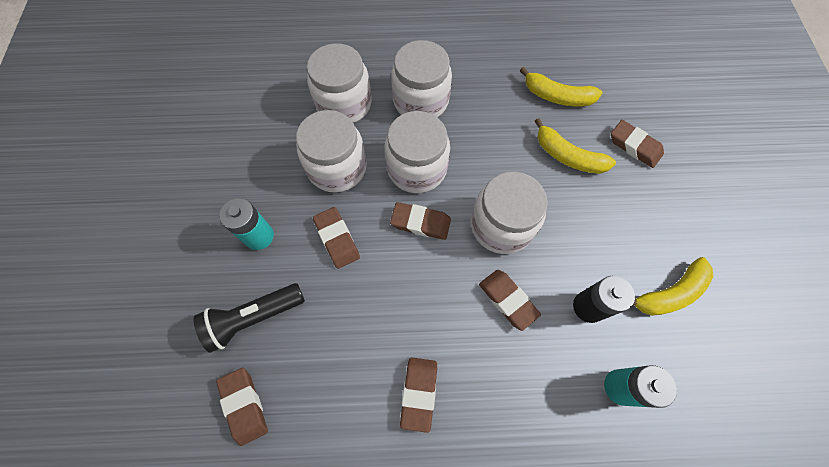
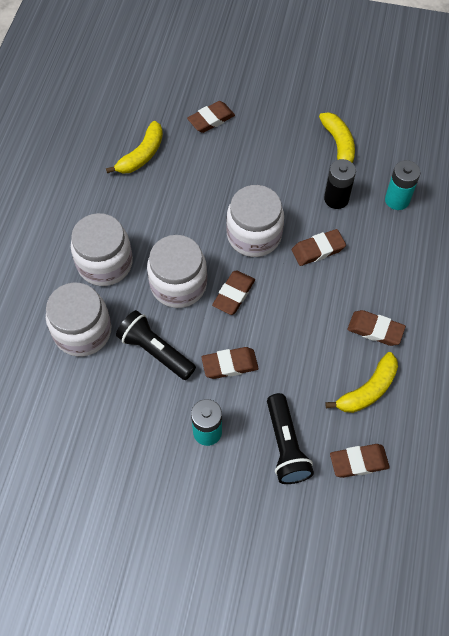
camera: 75 degrees left, 5 degrees down
white jar [296,110,367,193] -> black flashlight [116,310,196,380]
yellow banana [535,118,616,174] -> yellow banana moved to [325,352,398,413]

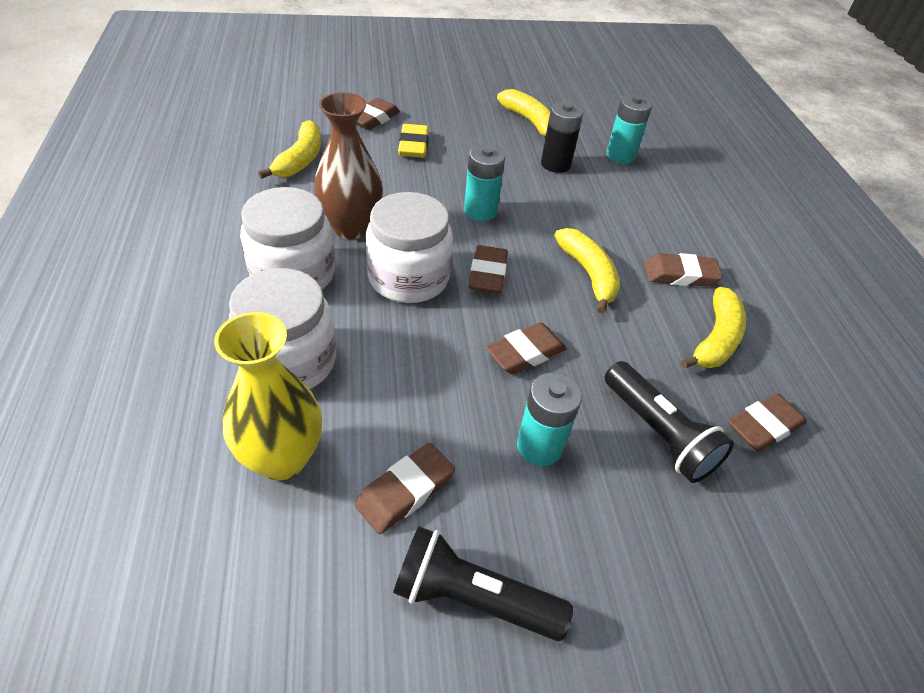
camera: 25 degrees left, 15 degrees down
black flashlight [116,310,196,380] -> black flashlight moved to [393,526,573,641]
white jar [226,185,284,257] -> turquoise battery [464,144,505,221]
brown eraser [292,229,346,266] -> brown eraser moved to [355,443,455,534]
none -> yellow vase [214,312,322,480]
none -> brown vase [314,92,383,239]
none -> yellow eraser [398,124,429,158]
none -> yellow banana [554,228,620,314]

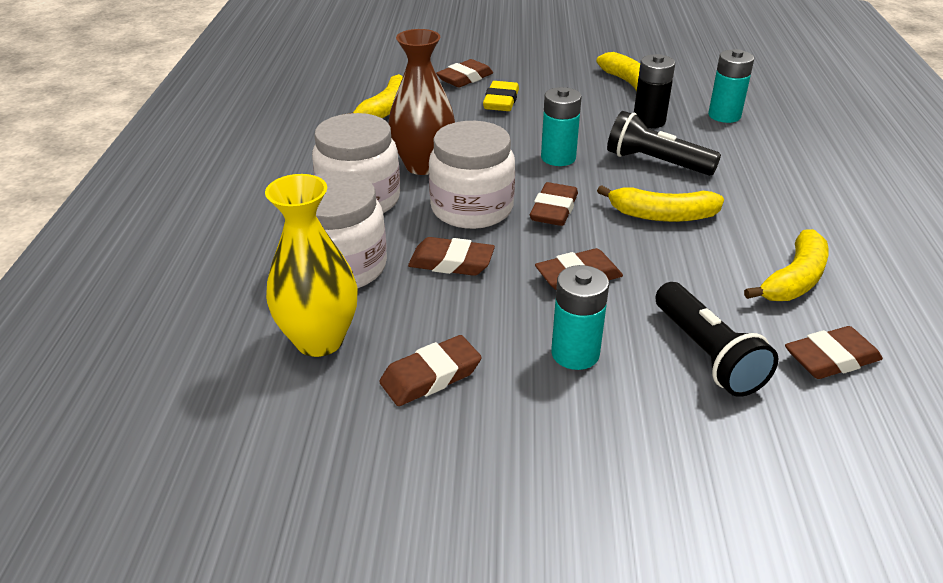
camera: 15 degrees right, 10 degrees down
black flashlight [393,526,573,641] -> black flashlight moved to [607,111,721,176]
yellow banana [554,228,620,314] -> yellow banana turned 105 degrees clockwise [597,185,724,222]
brown eraser [644,253,723,286] -> brown eraser moved to [408,237,495,276]

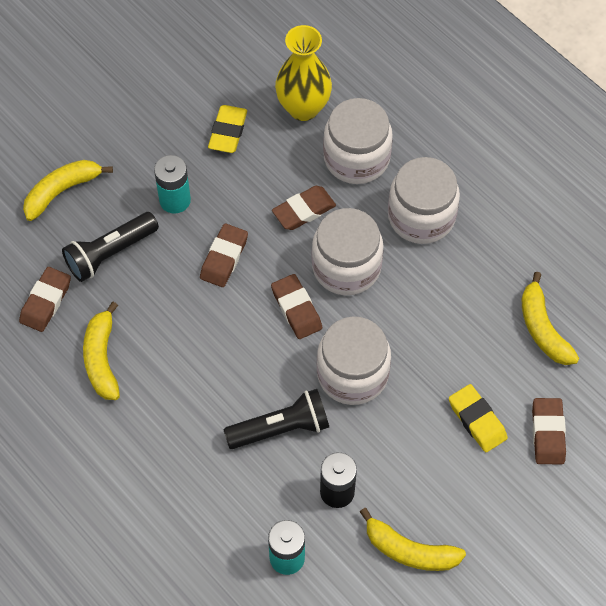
camera: 135 degrees right, 25 degrees up
brown eraser [379,335,482,406] -> yellow eraser [208,105,247,153]
brown vase [388,29,455,175] -> none
turquoise battery [541,87,582,166] -> white jar [317,317,391,405]
yellow banana [597,185,724,222] -> yellow banana moved to [23,160,113,221]
black flashlight [655,282,779,397] -> black flashlight turned 60 degrees counterclockwise [62,212,159,282]

